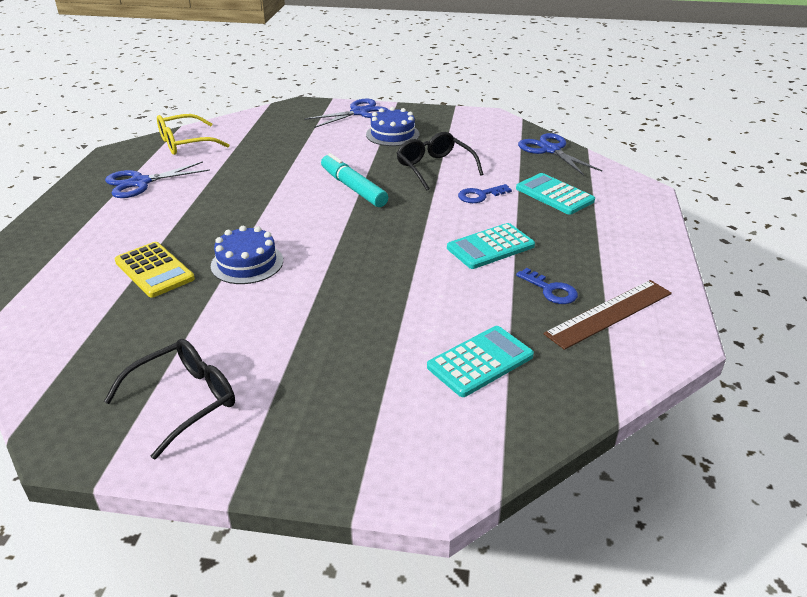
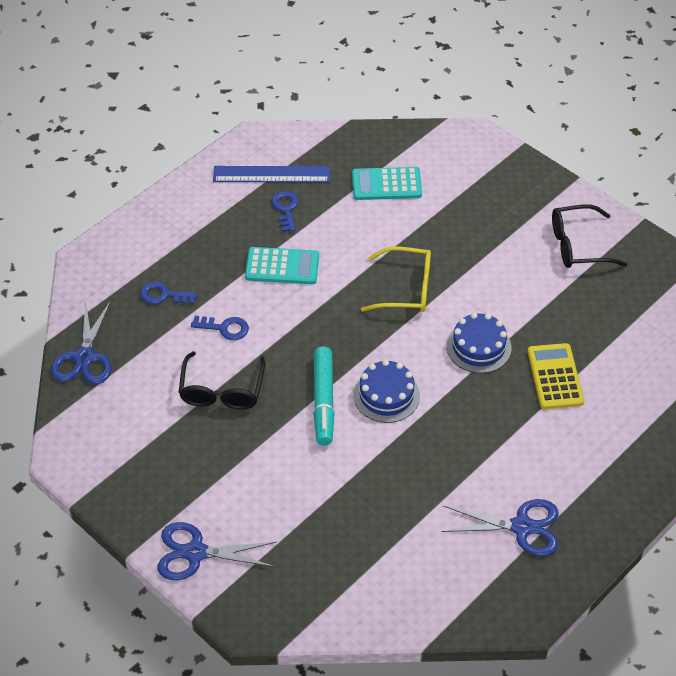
camera: 145 degrees left, 15 degrees up
yellow glasses [157,114,229,155] -> yellow glasses moved to [361,246,431,312]
blue cake [366,107,419,146] -> blue cake moved to [353,360,420,423]
turquoise calculator [516,173,595,215] -> blue key [140,281,197,304]
brown ruler [544,280,672,350] -> blue ruler [213,166,330,182]

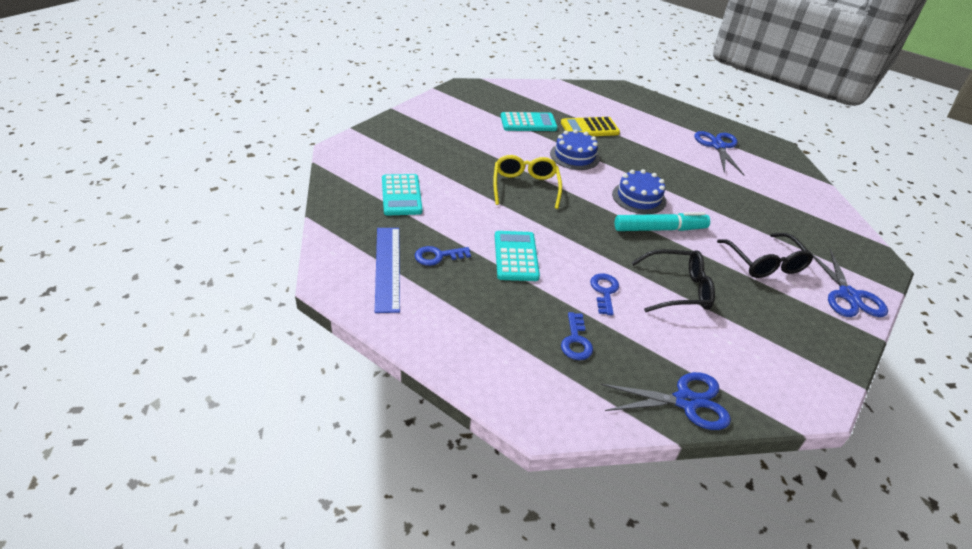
camera: 100 degrees left, 10 degrees down
black glasses [552,204,627,268] -> black glasses moved to [717,233,813,278]
none -> turquoise calculator [501,112,558,131]

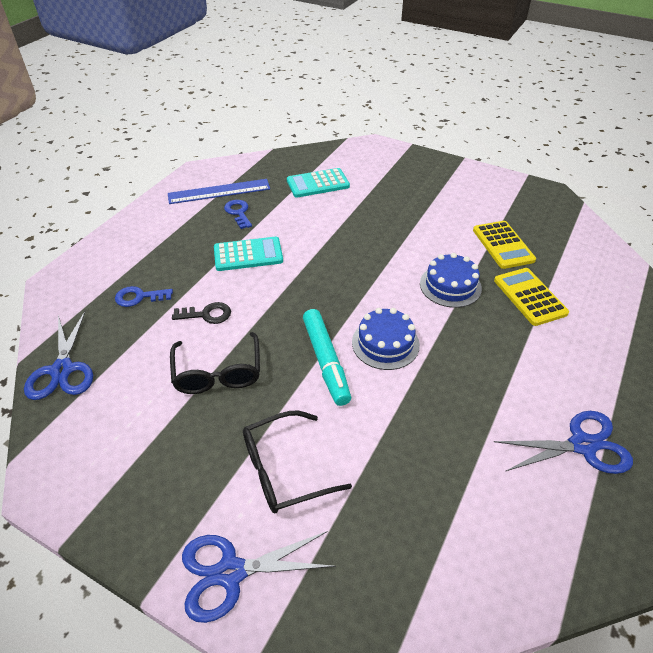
camera: 85 degrees right, 5 degrees up
yellow glasses [493,155,562,209] -> none
turquoise calculator [501,112,558,131] -> yellow calculator [473,221,536,269]
blue key [590,273,619,315] -> black key [172,302,231,324]

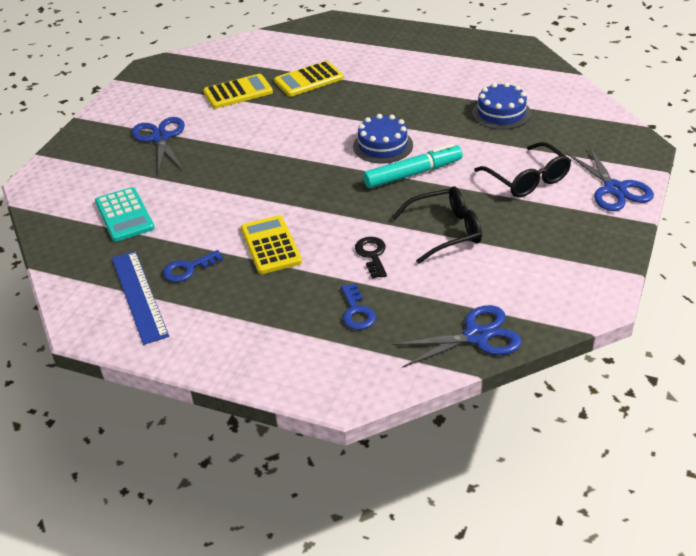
camera: 95 degrees left, 5 degrees down
turquoise calculator [214,237,283,271] -> yellow calculator [241,215,302,274]
blue cake [420,253,482,308] -> blue cake moved to [472,82,531,129]
blue scissors [494,411,633,474] -> blue scissors moved to [132,117,185,174]

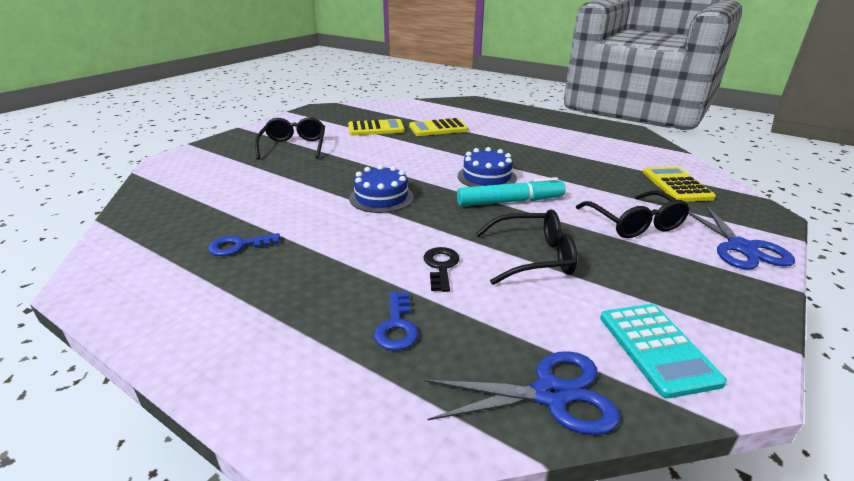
camera: 10 degrees right, 10 degrees down
turquoise calculator [95,187,155,242] -> turquoise calculator moved to [600,304,727,399]
blue ruler [112,251,169,345] -> none
blue scissors [132,117,185,174] -> black glasses [255,117,325,160]
yellow calculator [241,215,302,274] -> yellow calculator moved to [643,167,716,202]
blue cake [472,82,531,129] -> blue cake moved to [349,165,414,213]

